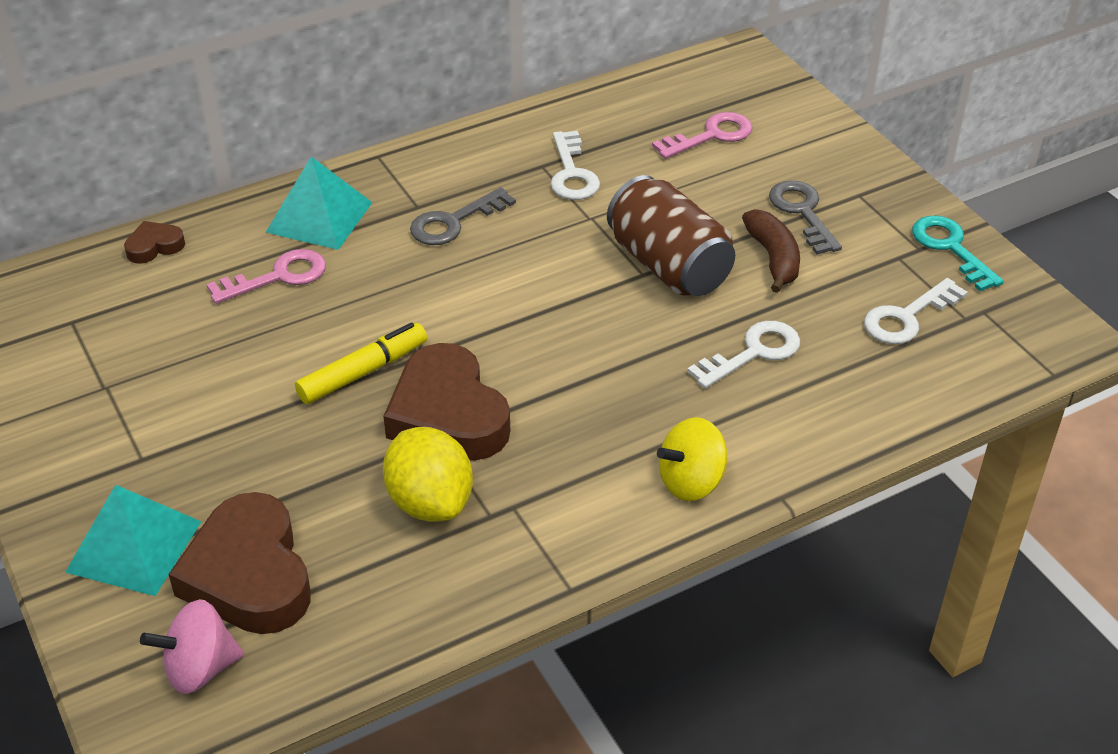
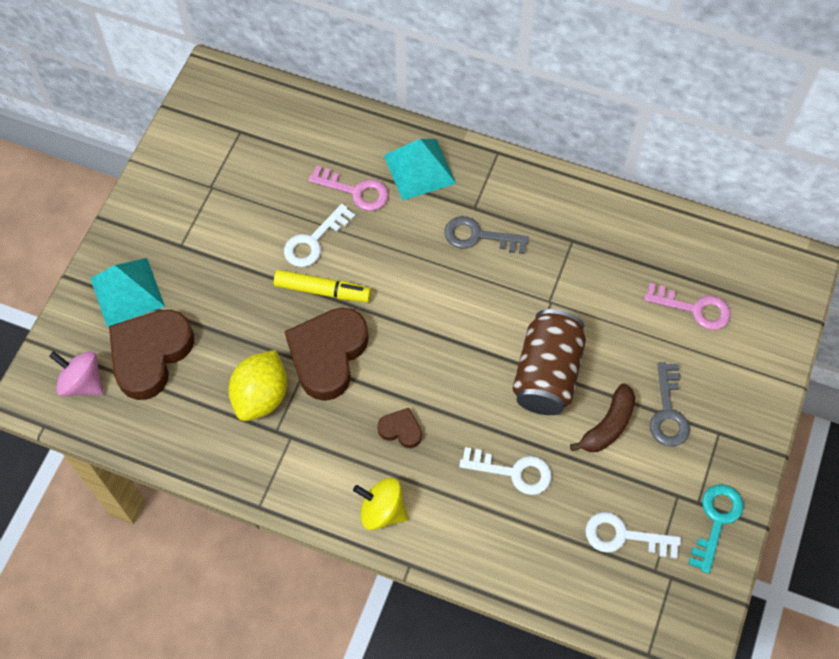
camera: 50 degrees right, 20 degrees up
brown heart [124,221,185,264] -> brown heart moved to [377,408,422,448]
white key [551,131,600,200] -> white key moved to [284,204,355,267]
grey key [769,181,842,255] -> grey key turned 150 degrees clockwise [650,362,690,447]

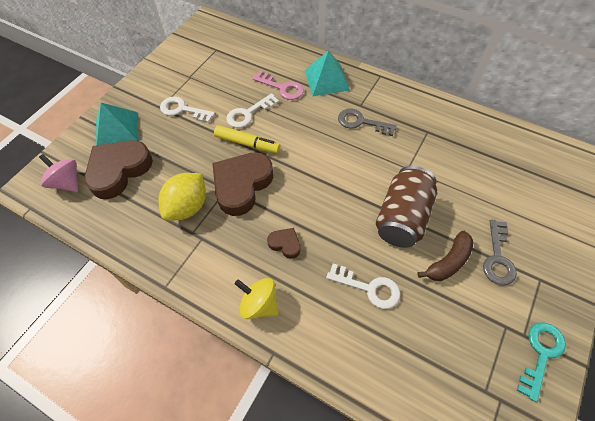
camera: 10 degrees right, 5 degrees down
white key [585,512,681,559] -> white key moved to [160,96,215,123]
pink key [644,283,731,330] -> none

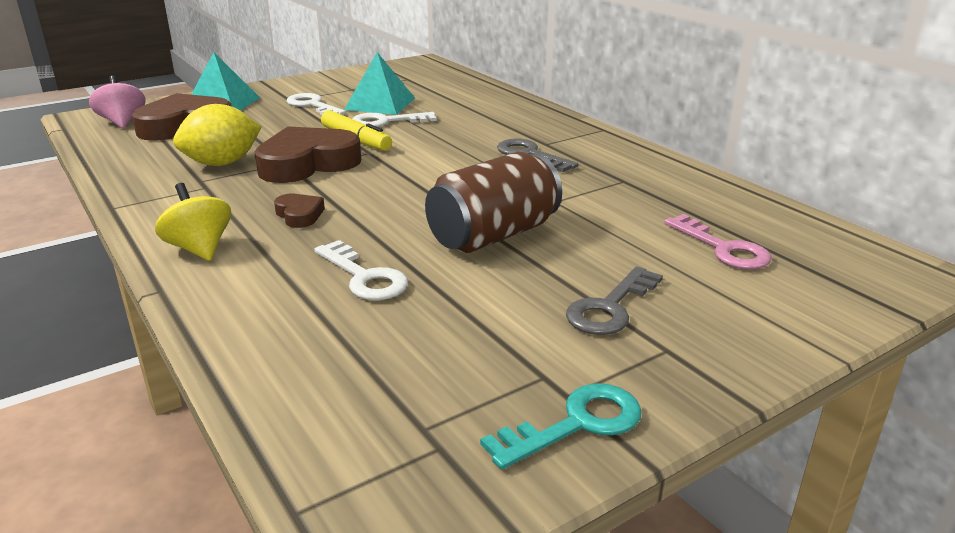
camera: 25 degrees right, 30 degrees down
pink key [253,71,304,100] -> pink key moved to [664,214,772,270]
turquoise pyramid [305,50,350,96] -> turquoise pyramid moved to [344,52,415,115]
brown banana [417,231,474,281] -> none

